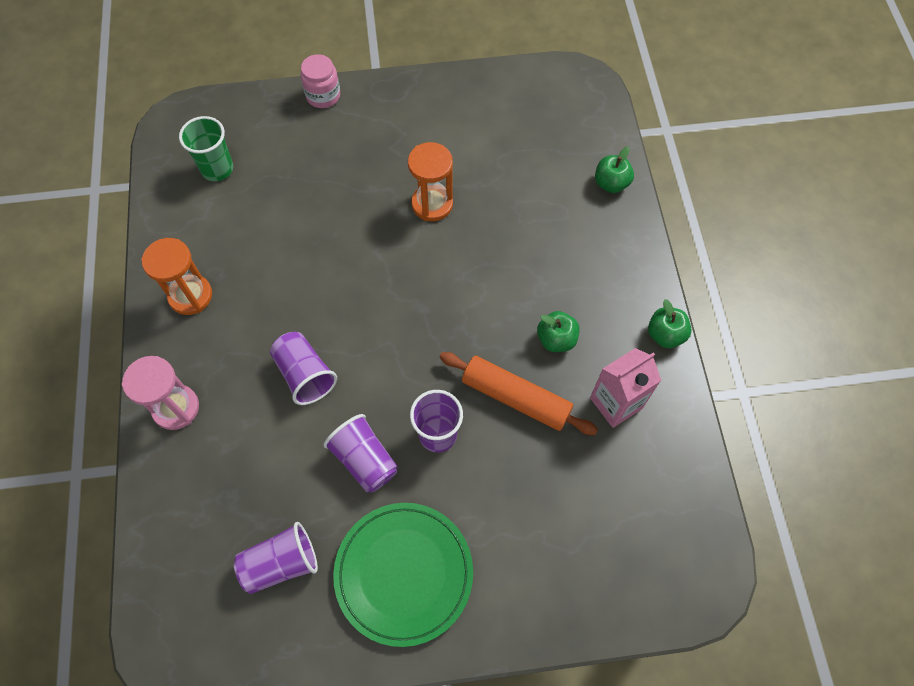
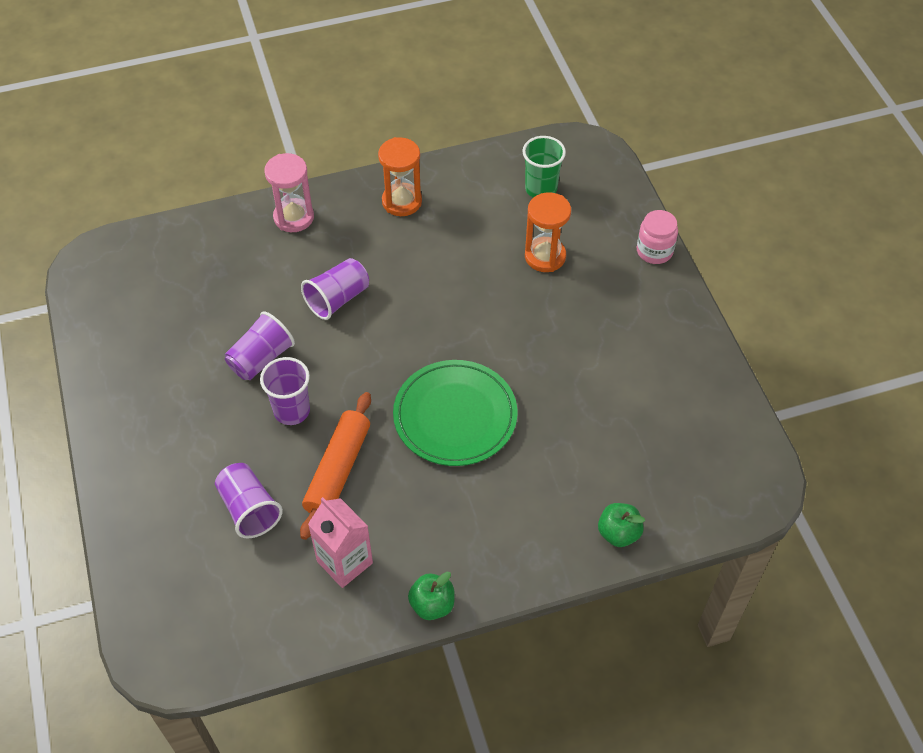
camera: 80 degrees right, 10 degrees down
purple cup [234,522,318,594] -> purple cup moved to [215,463,283,538]
green plate [333,503,473,647] -> green plate moved to [393,360,517,466]
orange hourglass [408,142,453,221] -> orange hourglass moved to [525,192,571,272]
green apple [537,311,580,352] -> none

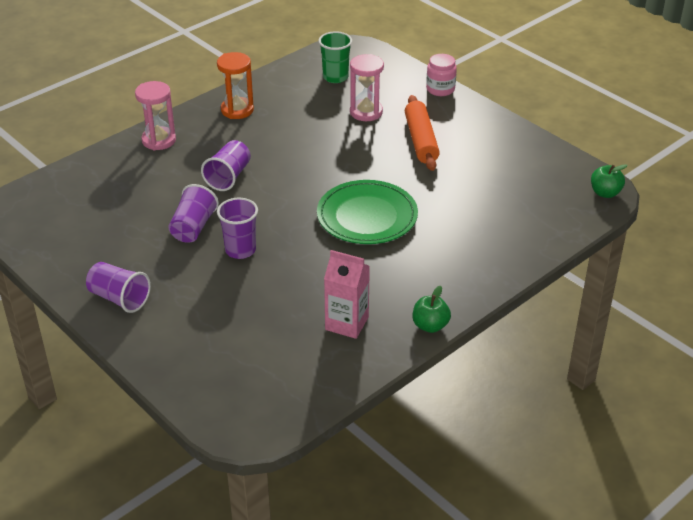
camera: 25 degrees left, 15 degrees down
purple cup [215,463,283,538] -> purple cup moved to [86,262,151,313]
orange rolling pin [300,392,371,540] -> orange rolling pin moved to [405,95,440,171]
orange hourglass [525,192,571,272] -> pink hourglass [350,54,384,121]
green apple [598,503,645,547] -> green apple moved to [591,164,628,198]

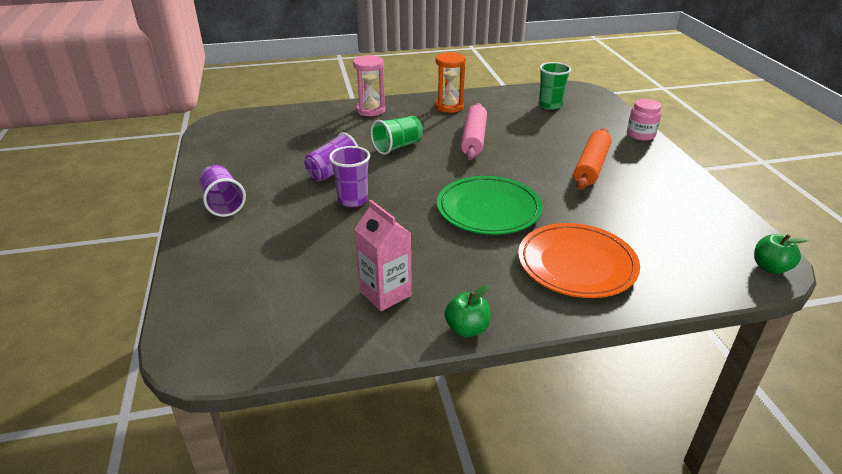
camera: 30 degrees right, 5 degrees down
purple cup [201,140,251,191] -> green cup [371,116,423,155]
pink hourglass [350,54,384,121] -> none
none -> pink rolling pin [461,103,487,160]
none -> orange plate [518,223,640,298]

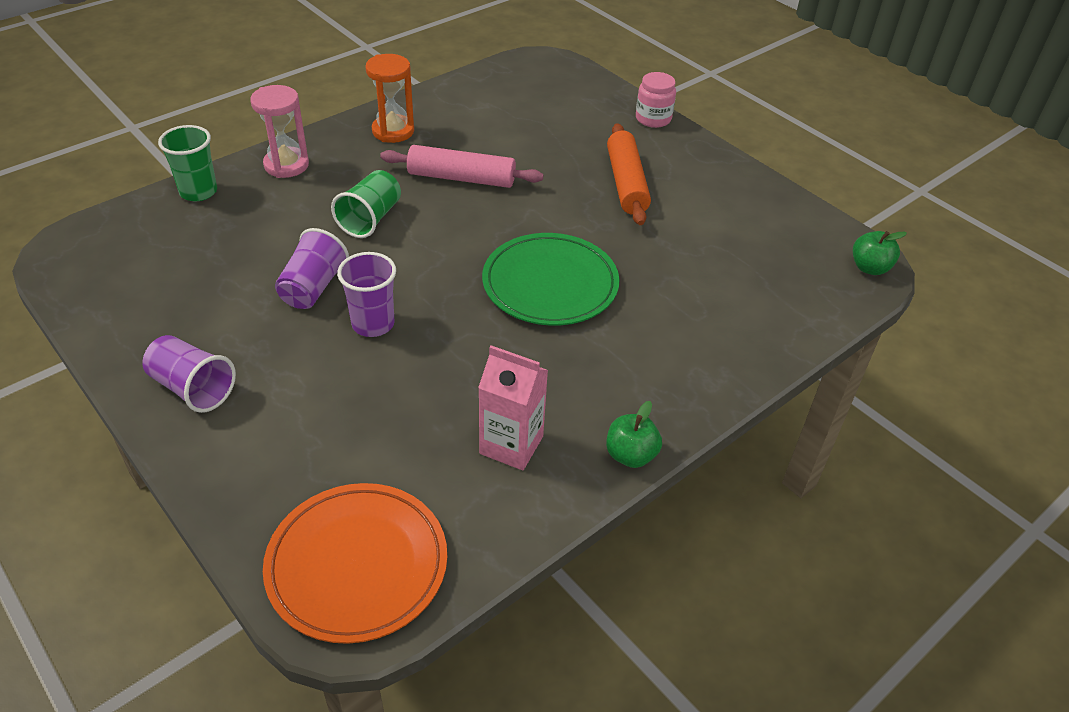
camera: 30 degrees left, 10 degrees up
pink rolling pin [461,103,487,160] -> pink rolling pin turned 60 degrees counterclockwise [380,145,544,188]
orange plate [518,223,640,298] -> orange plate moved to [263,483,447,644]
green cup [539,62,571,110] -> green cup moved to [158,125,217,201]

